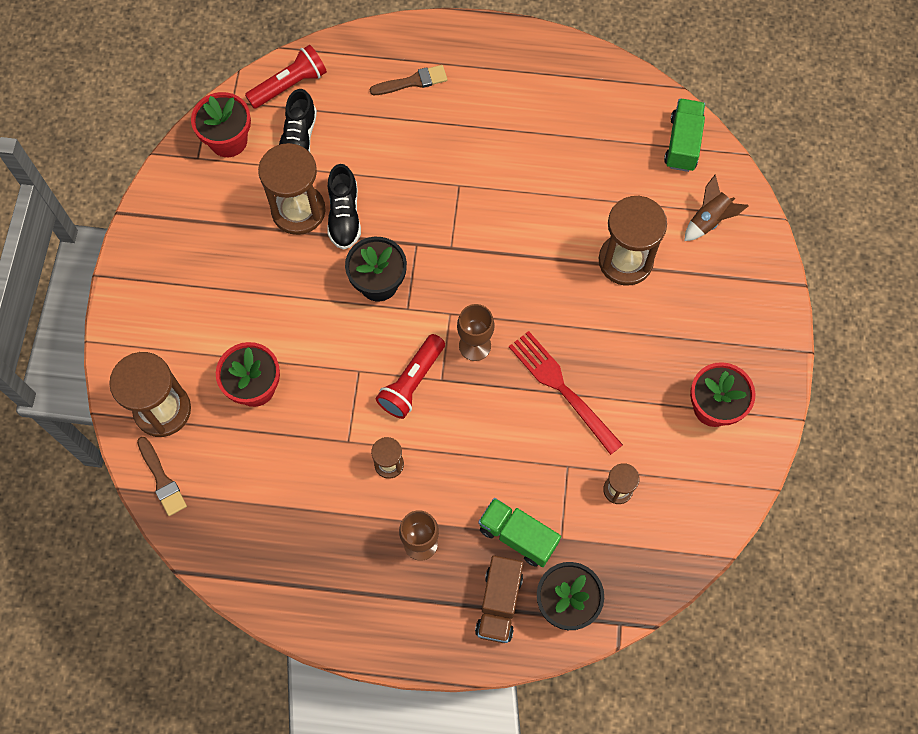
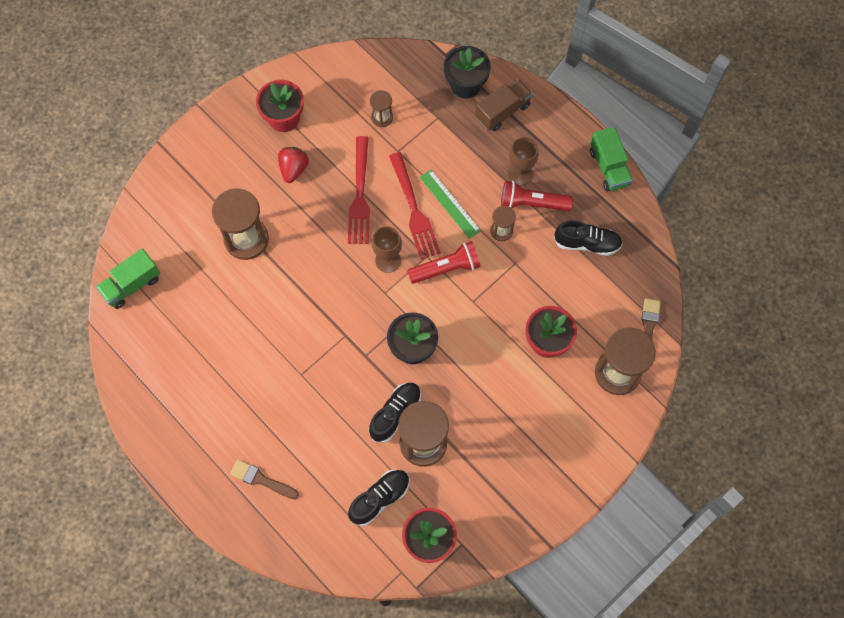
camera: 140 degrees left, 0 degrees up
red flashlight [245,45,327,109] -> red flashlight moved to [501,181,573,211]
green truck [478,498,561,567] -> green truck moved to [590,127,633,192]
brown rocket [684,175,749,241] -> none
none -> red strawberry [278,147,309,183]
none -> red fork [389,152,441,259]
none -> green ruler [419,170,481,239]
none -> black shoe [554,220,623,256]

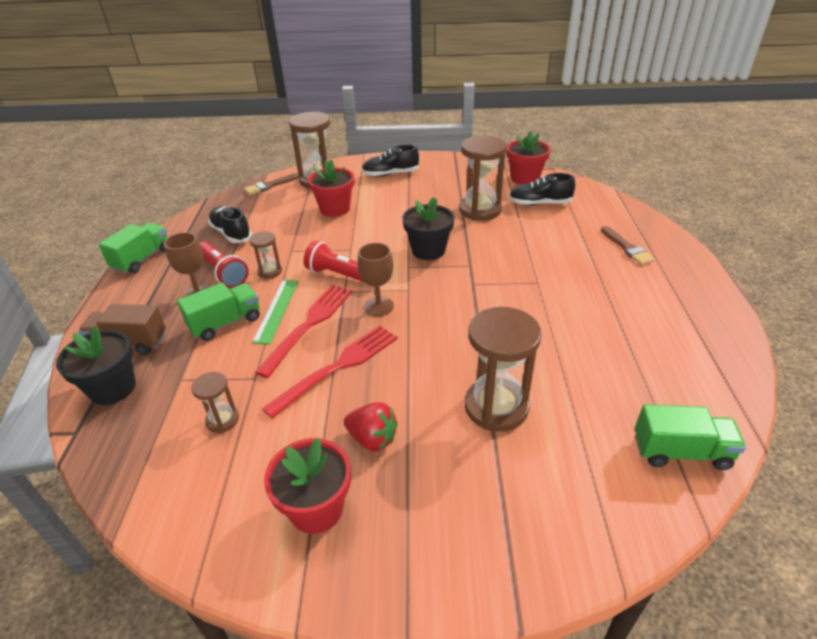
camera: 135 degrees left, 30 degrees down
red strawberry [278,147,309,183] -> red strawberry turned 120 degrees counterclockwise [344,402,398,451]
black shoe [369,383,421,443] -> black shoe moved to [362,144,419,177]
none -> green truck [177,282,260,341]

